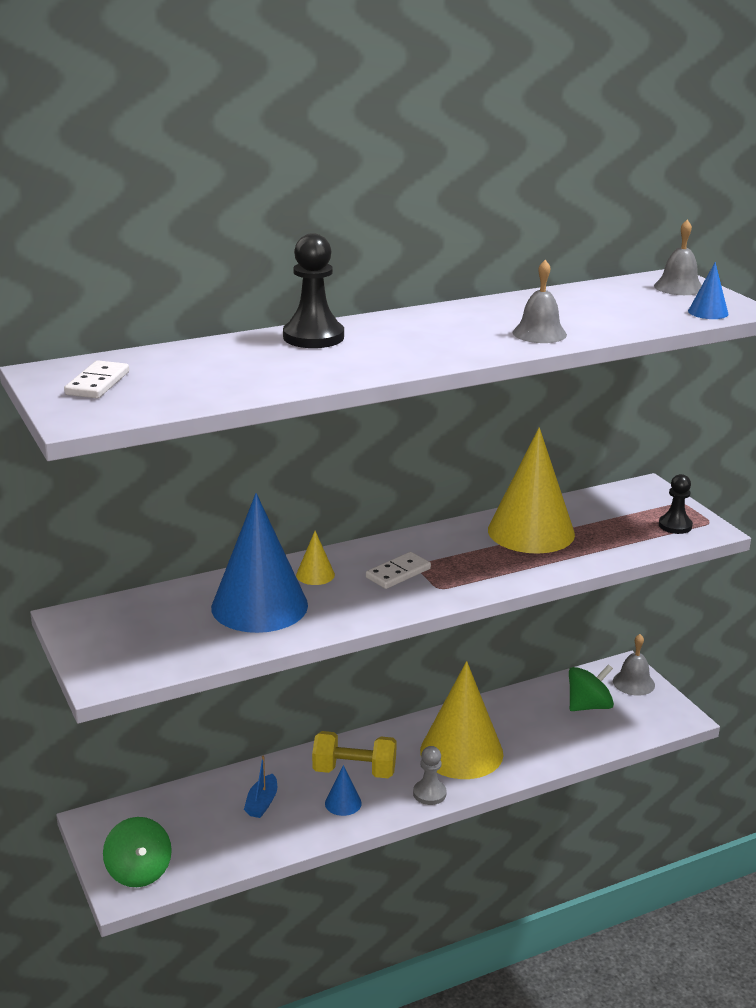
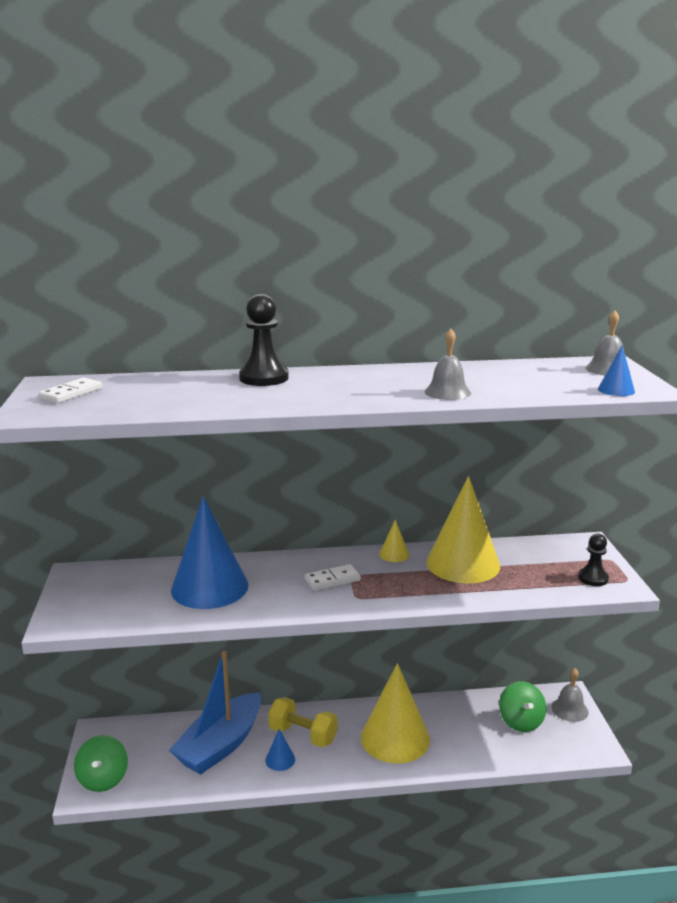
camera: 20 degrees right, 5 degrees down
blue boat [244,755,277,818] -> blue boat [169,651,261,775], size x2.44
yellow cone [296,531,335,585] -> yellow cone moved to [379,520,409,562]
grey pawn [413,746,447,805] -> none
green spinning top [569,664,614,711] -> green spinning top turned 90 degrees clockwise [499,681,546,732]

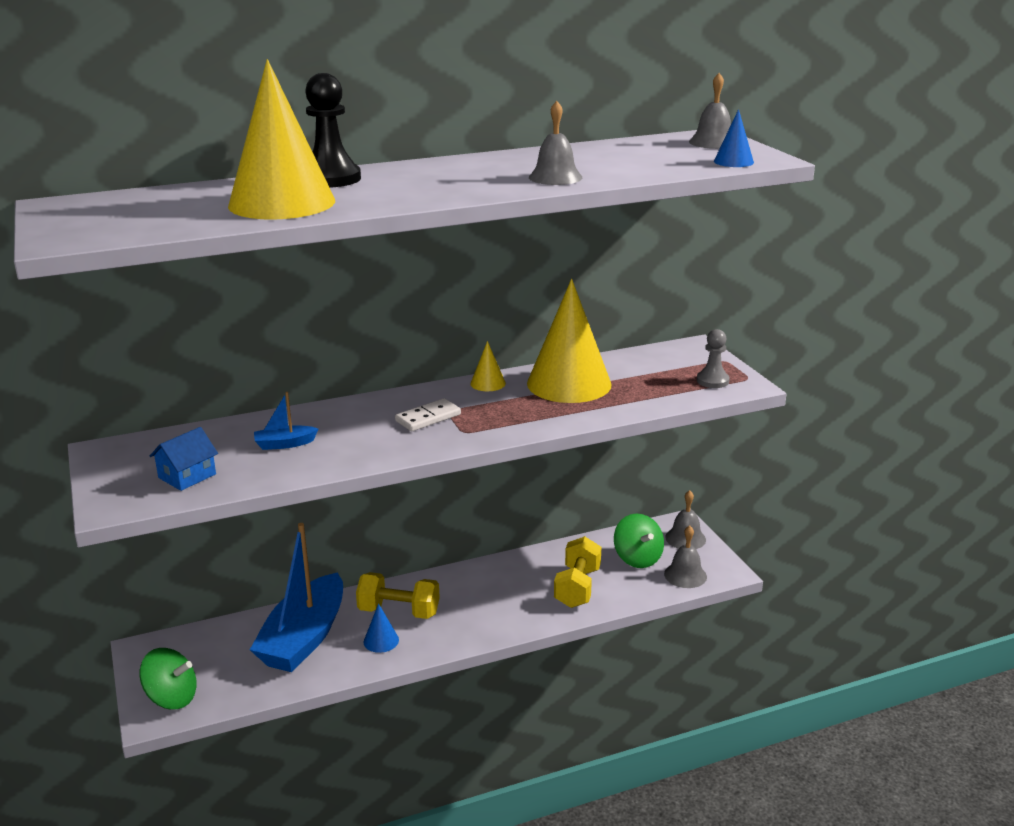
camera: 15 degrees left, 5 degrees up
white domino [38,378,103,403] -> none
green spinning top [74,735,128,792] -> green spinning top turned 60 degrees counterclockwise [139,648,197,709]
blue cone [171,496,248,609] -> blue boat [254,392,318,450]
yellow cone [361,663,430,764] -> yellow cone moved to [228,59,335,220]
black pawn [578,533,609,586] -> grey pawn [697,329,730,388]
none -> blue house [150,427,218,491]
none -> yellow dumbbell [554,536,601,608]
none -> grey bell [664,525,707,588]

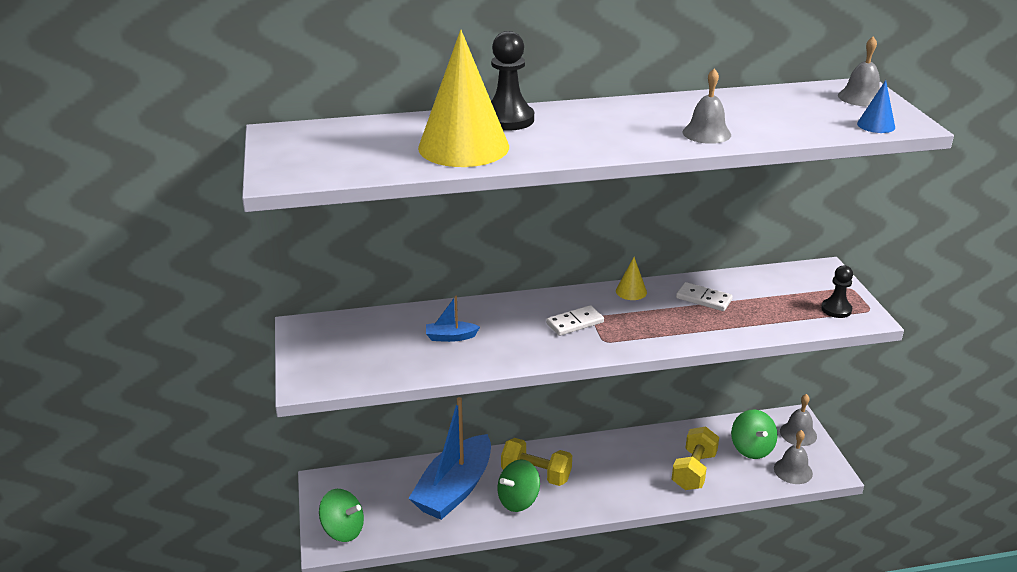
camera: 10 degrees right, 5 degrees up
blue house [150,427,218,491] -> none
blue cone [364,603,399,653] -> green spinning top [497,460,540,512]
yellow cone [527,279,612,403] -> white domino [676,282,733,311]
grey pawn [697,329,730,388] -> black pawn [821,266,853,318]

